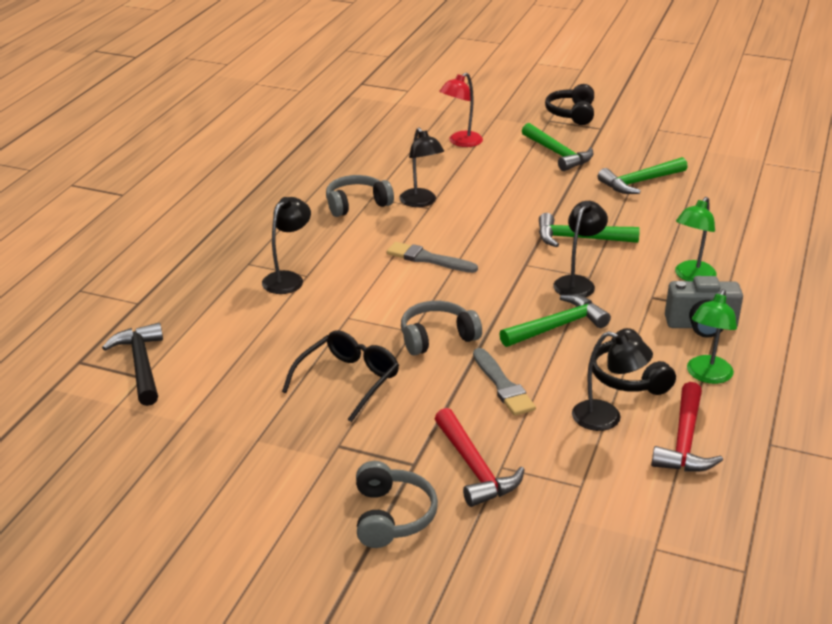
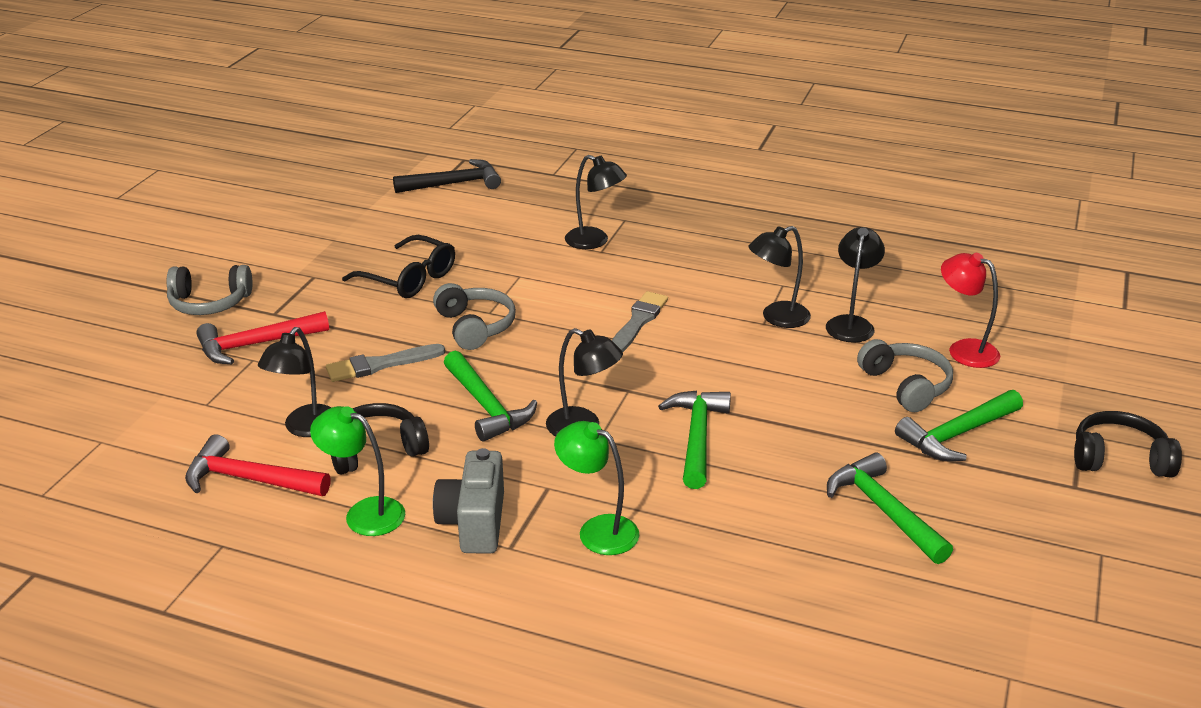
camera: 90 degrees right, 0 degrees up
grey headphones [326,175,394,217] -> grey headphones moved to [857,339,953,412]
none -> black lamp [826,227,885,343]

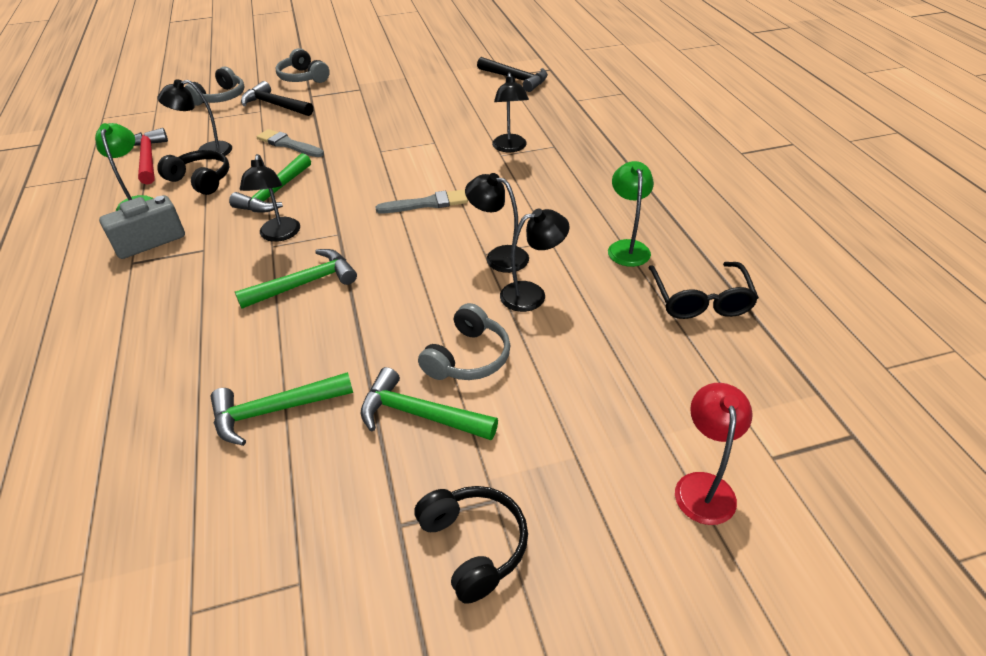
camera: 55 degrees right, 10 degrees up
red hammer [196,311,329,364] -> black hammer [241,81,313,116]
black glasses [342,235,455,298] -> black glasses moved to [648,262,759,319]
grey headphones [433,283,516,350] -> grey headphones moved to [185,67,245,106]
green lamp [554,421,639,555] -> green lamp moved to [608,161,654,267]
green hammer [827,453,953,564] -> green hammer turned 135 degrees counterclockwise [211,372,353,446]
red lamp [941,253,1000,368] -> red lamp moved to [675,383,753,525]

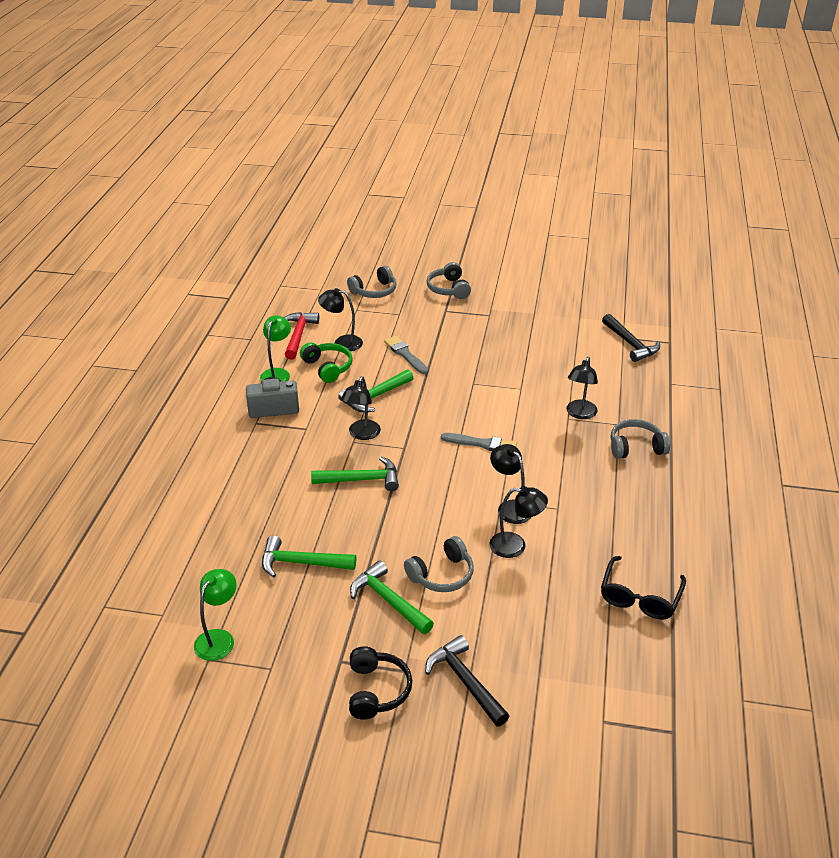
camera: 25 degrees right, 5 degrees down
black headphones [157,150,229,195] -> green headphones [300,343,353,383]
black hammer [241,81,313,116] -> black hammer moved to [425,635,509,727]
green lamp [608,161,654,267] -> green lamp moved to [194,569,237,661]
red lamp [675,383,753,525] -> none
none -> grey headphones [611,419,670,459]

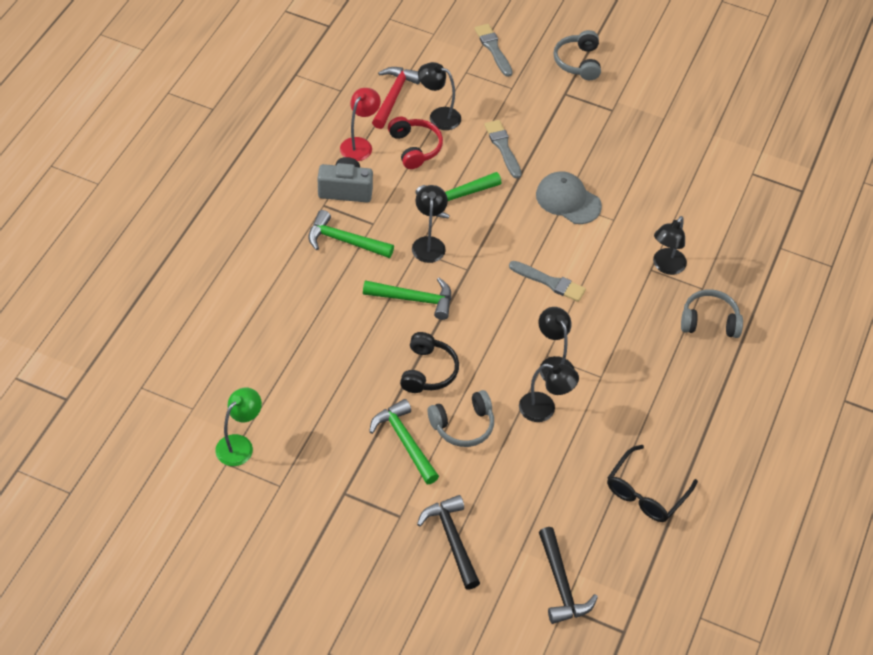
camera: 10 degrees right, 15 degrees up
green lamp [260,315,291,382] -> red lamp [340,88,381,161]
green hammer [262,535,356,578] -> green hammer moved to [308,210,394,258]
green headphones [300,343,353,383] -> red headphones [388,116,443,169]
black lamp [341,376,381,440] -> black lamp turned 150 degrees clockwise [412,185,448,263]
grey headphones [347,266,397,298] -> grey brush [474,24,513,77]
black headphones [349,646,413,720] -> black headphones moved to [400,332,459,393]
black hammer [602,314,660,362] -> black hammer moved to [539,527,598,624]
none -> grey cap [536,171,602,224]

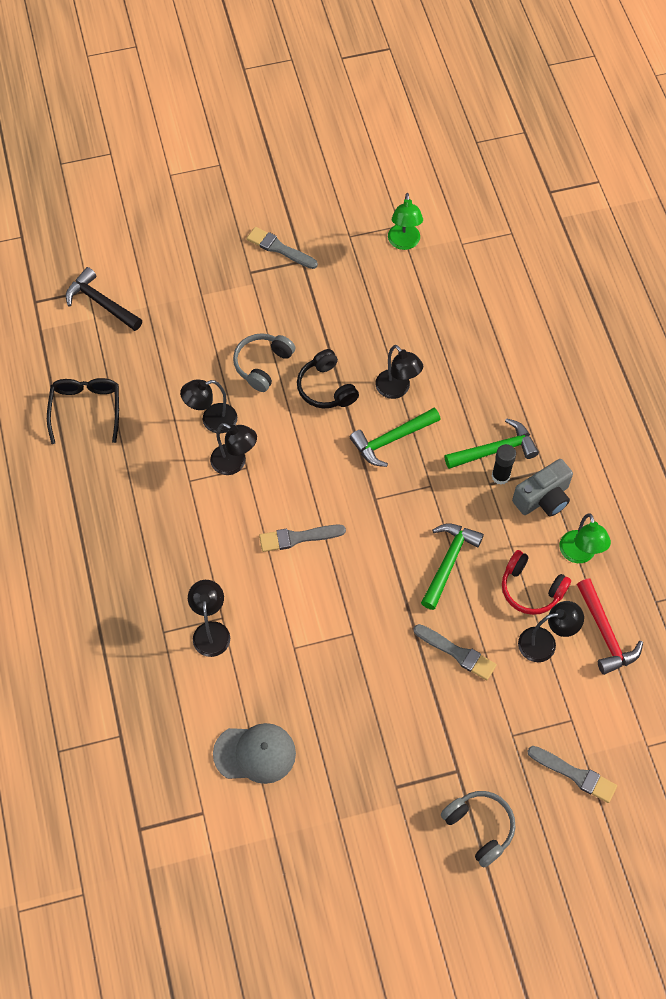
camera: 145 degrees right, 10 degrees up
red lamp [340,88,381,161] -> green lamp [559,513,611,563]
green hammer [369,399,439,484] -> none
black lamp [412,185,448,263] -> black lamp moved to [375,345,423,399]
black hammer [417,495,480,590] -> none
grey cap [536,171,602,224] -> grey cap moved to [213,723,296,784]
grey headphones [681,289,743,338] -> none
none -> grey brush [247,227,318,269]
none -> black glue stick [492,444,516,485]

